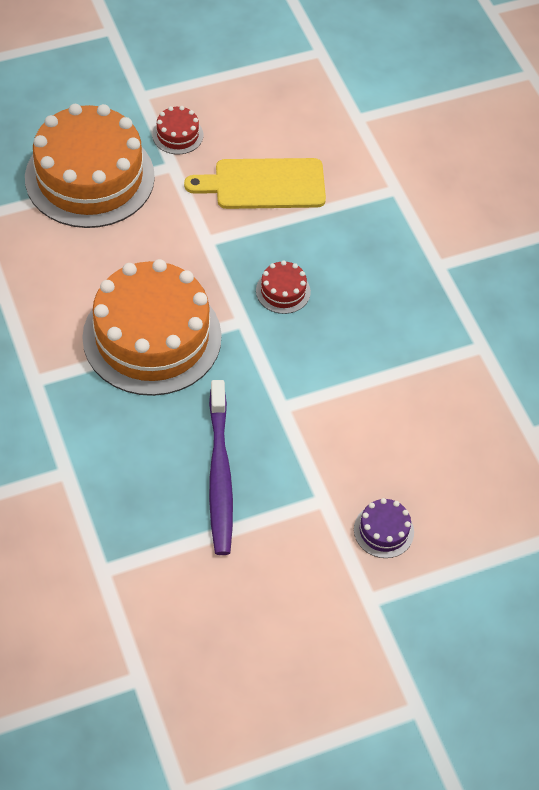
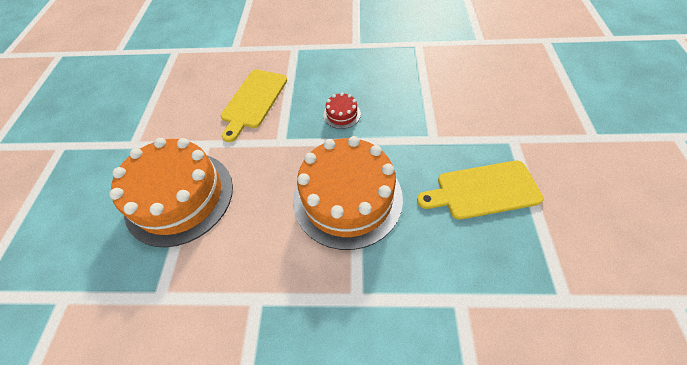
camera: 60 degrees left, 0 degrees up
red cake [152,106,203,154] -> none
purple toothbrush [209,380,233,555] -> yellow cutting board [417,160,544,220]
purple cake [354,498,414,558] -> none

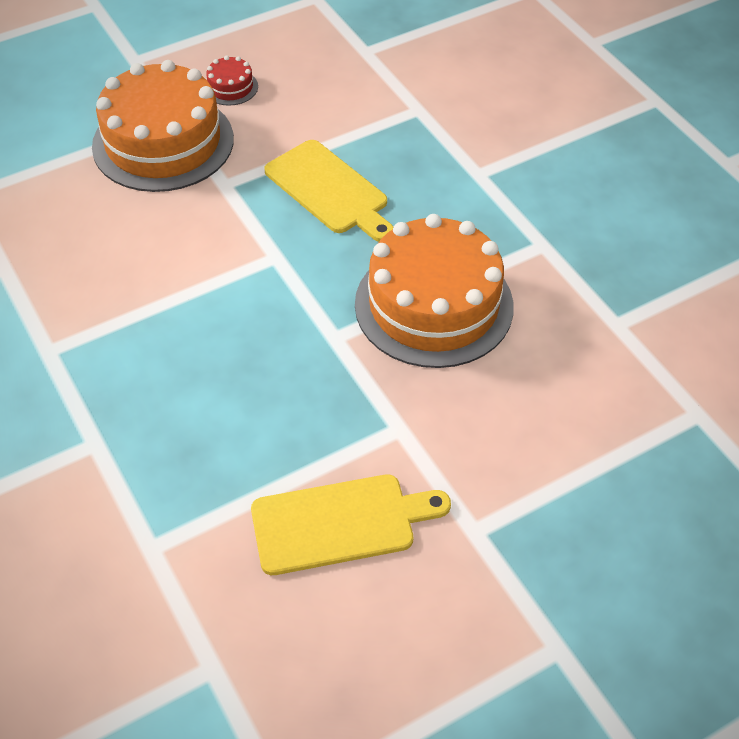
camera: 125 degrees left, 5 degrees down
orange cake [109,138,233,247] -> orange cake moved to [92,60,234,192]
red cake [323,93,361,129] -> red cake moved to [206,55,258,106]

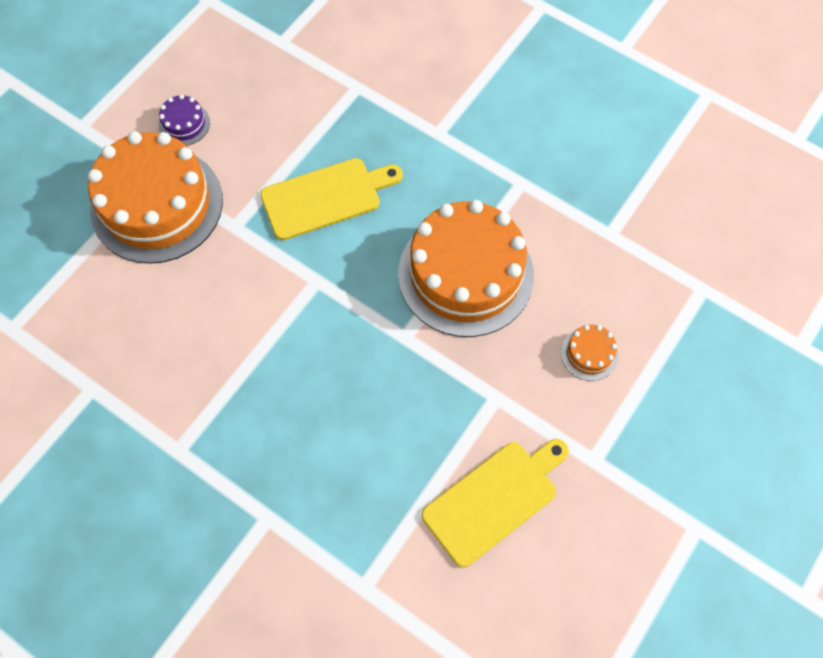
camera: 25 degrees left, 15 degrees up
red cake [206,55,258,106] -> purple cake [159,94,210,145]
yellow cutting board [264,140,393,242] -> yellow cutting board turned 45 degrees counterclockwise [260,158,403,240]
none -> orange cake [561,325,618,381]

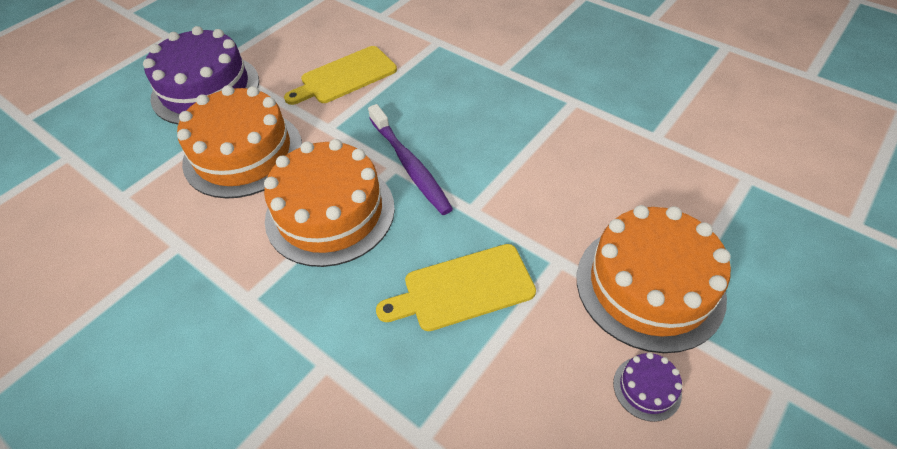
camera: 175 degrees left, 15 degrees down
orange cake [561,325,618,381] -> orange cake [177,85,302,199], size x2.46
none -> purple cake [143,26,259,124]
none -> purple toothbrush [368,104,453,215]

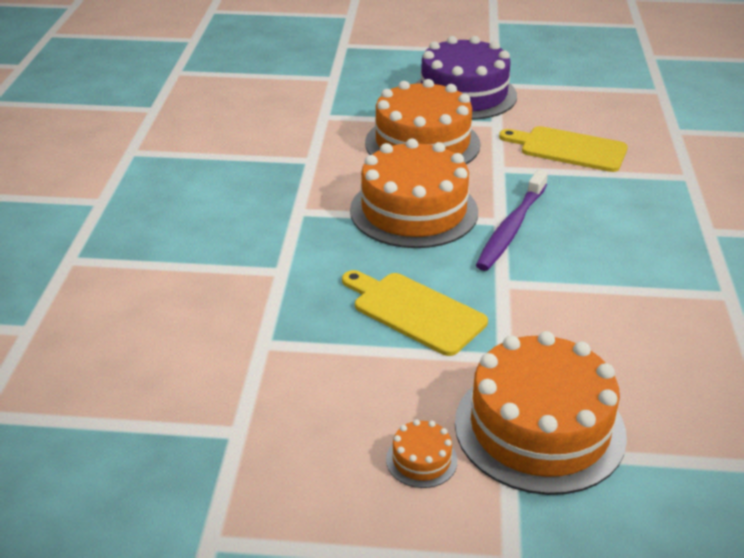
camera: 55 degrees right, 15 degrees down
purple cake [613,352,682,422] -> orange cake [386,419,458,488]

